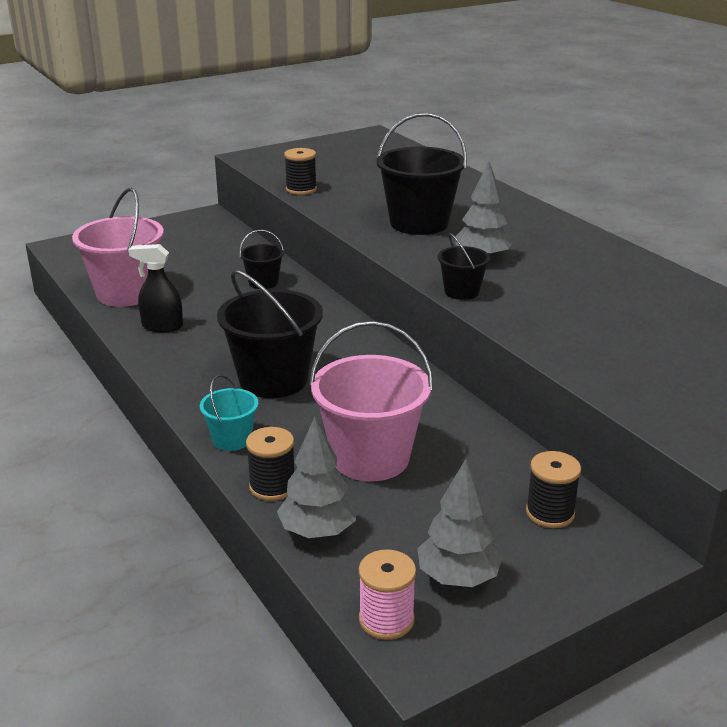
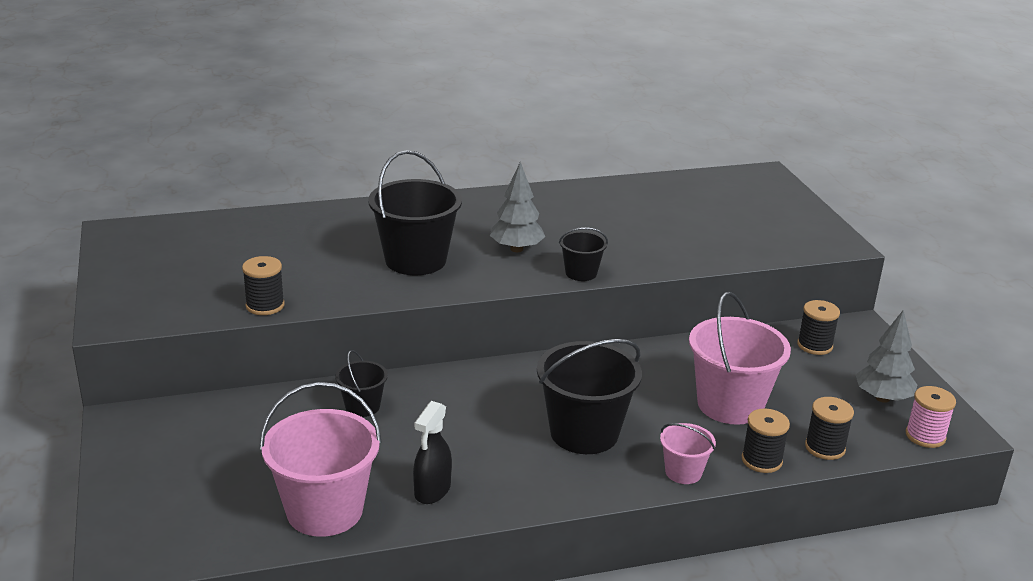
camera: 75 degrees left, 0 degrees up
turquoise bucket [200,374,258,451] -> pink bucket [660,423,716,484]
grey tree [277,417,356,538] -> black spool [805,397,854,460]

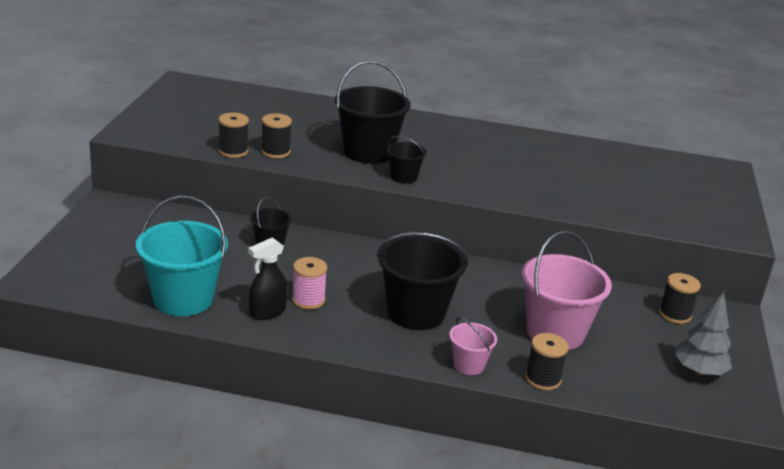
camera: 25 degrees right, 0 degrees up
pink bucket [259,382,382,537] -> turquoise bucket [136,196,228,316]
grey tree [490,162,545,252] -> none
black bucket [559,227,608,281] -> black bucket moved to [387,136,427,184]
black spool [805,397,854,460] -> black spool moved to [261,113,292,158]
pink spool [906,386,956,448] -> pink spool moved to [292,257,327,309]

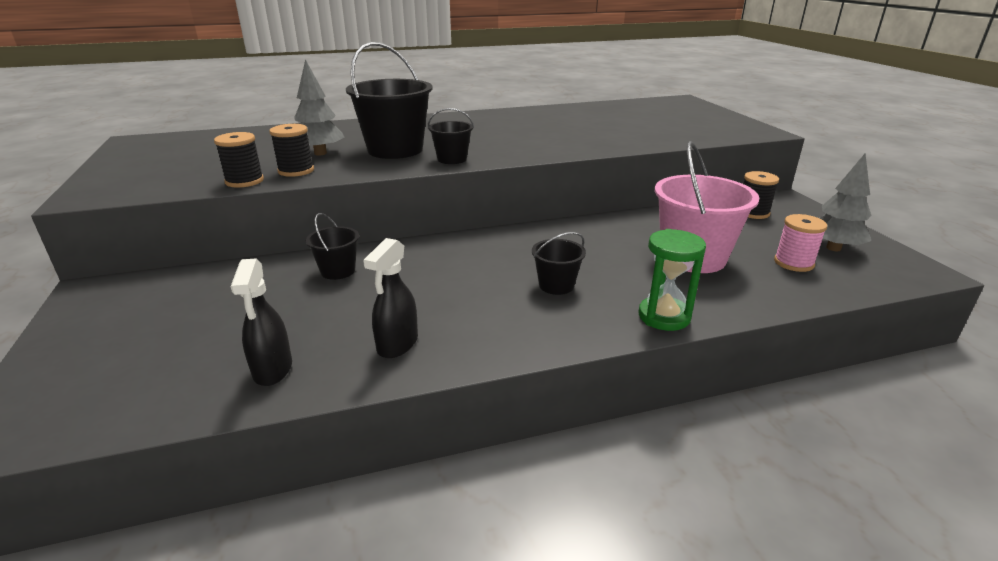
camera: 25 degrees left, 0 degrees up
turquoise bucket [136,196,228,316] -> black spray bottle [231,258,292,386]
pink spool [292,257,327,309] -> pink spool moved to [774,214,827,272]
black bucket [377,232,468,330] -> black bucket [532,232,586,295], size x0.51
pink bucket [449,317,497,375] -> green hourglass [638,229,706,331]
black spool [525,333,569,391] -> none
none -> grey tree [294,59,344,156]

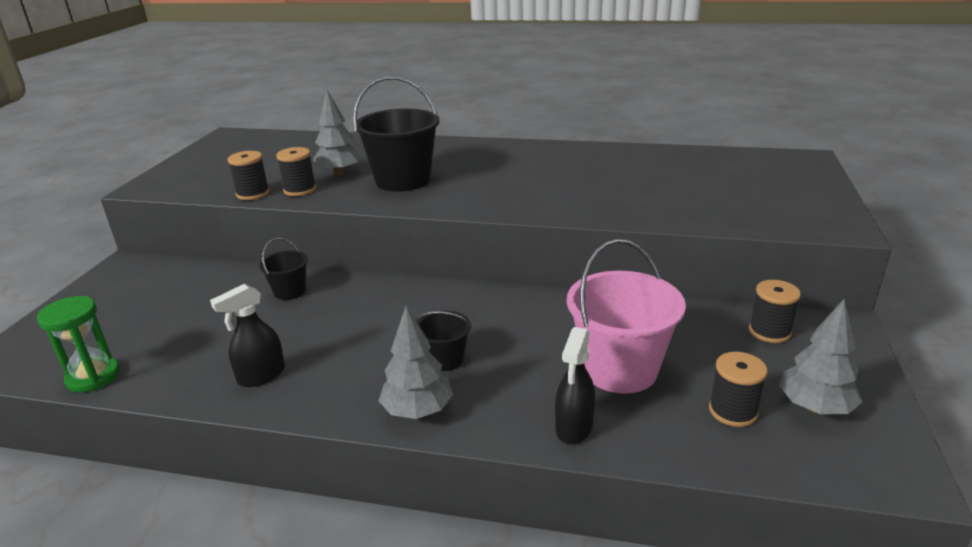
camera: 30 degrees right, 0 degrees up
black spray bottle [231,258,292,386] -> black spray bottle moved to [555,327,595,444]
black bucket [428,108,474,164] -> none
green hourglass [638,229,706,331] -> green hourglass moved to [37,296,120,392]
pink spool [774,214,827,272] -> black spool [709,352,768,427]
none -> grey tree [379,306,453,419]

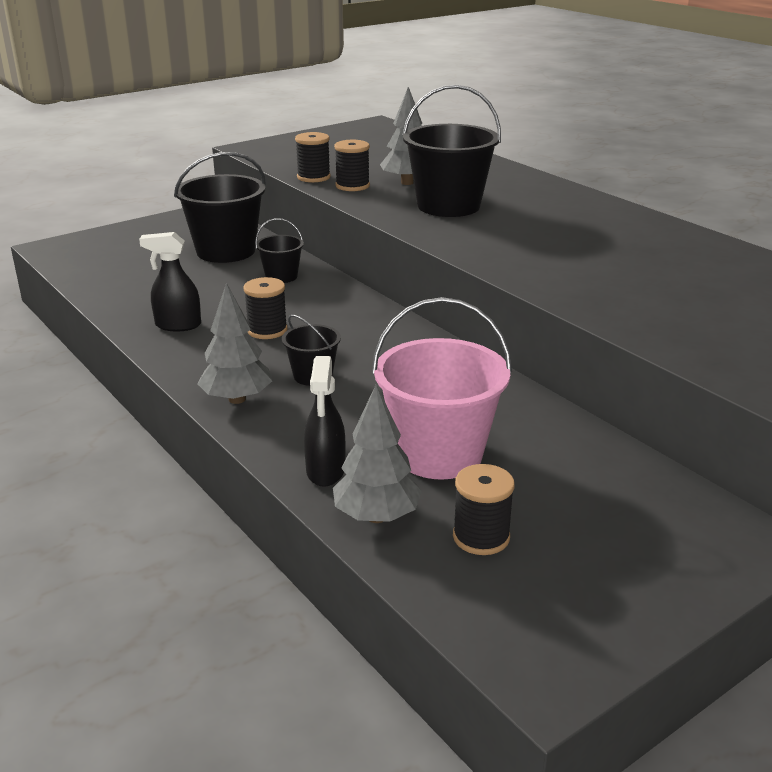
camera: 40 degrees right, 0 degrees up
green hourglass [37,296,120,392] -> none
black spray bottle [555,327,595,444] -> black spray bottle turned 60 degrees counterclockwise [304,356,346,487]
black spool [749,280,801,343] -> black spool moved to [244,277,287,339]
grey tree [779,299,862,414] -> grey tree moved to [333,385,422,523]
none -> black bucket [174,152,266,263]

